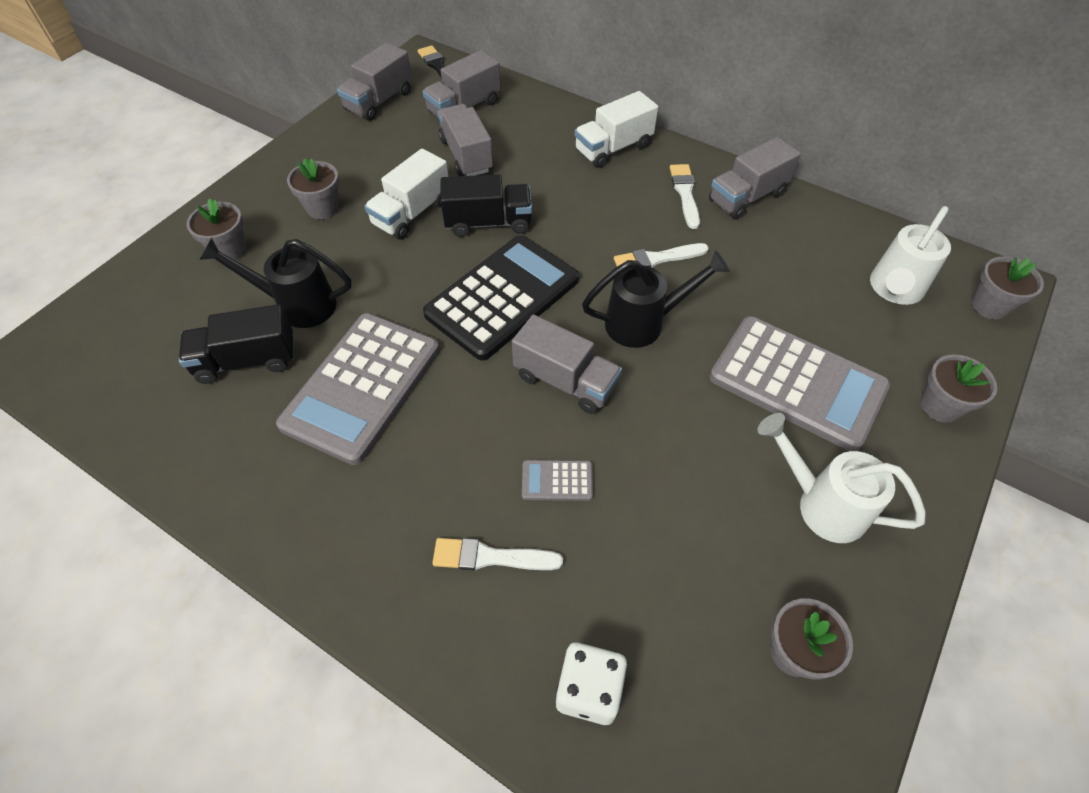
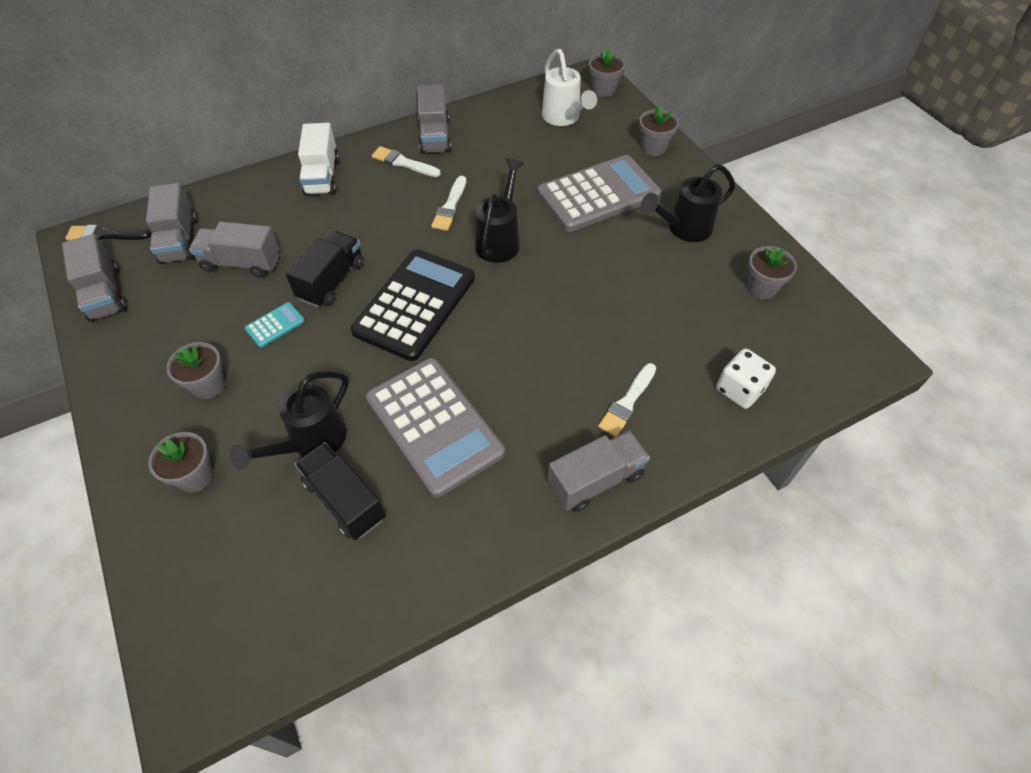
camera: 60 degrees left, 0 degrees up
black truck [179,304,294,384] -> black truck turned 120 degrees clockwise [295,442,386,540]
white truck [364,149,449,240] -> turquoise calculator [245,302,305,347]
black calculator [423,235,579,361] -> black calculator turned 45 degrees clockwise [351,249,475,361]
grey truck [512,314,622,414] -> grey truck moved to [547,430,650,512]
grey calculator [522,460,593,501] -> none
white watering can [757,413,926,543] -> black watering can [641,164,735,242]

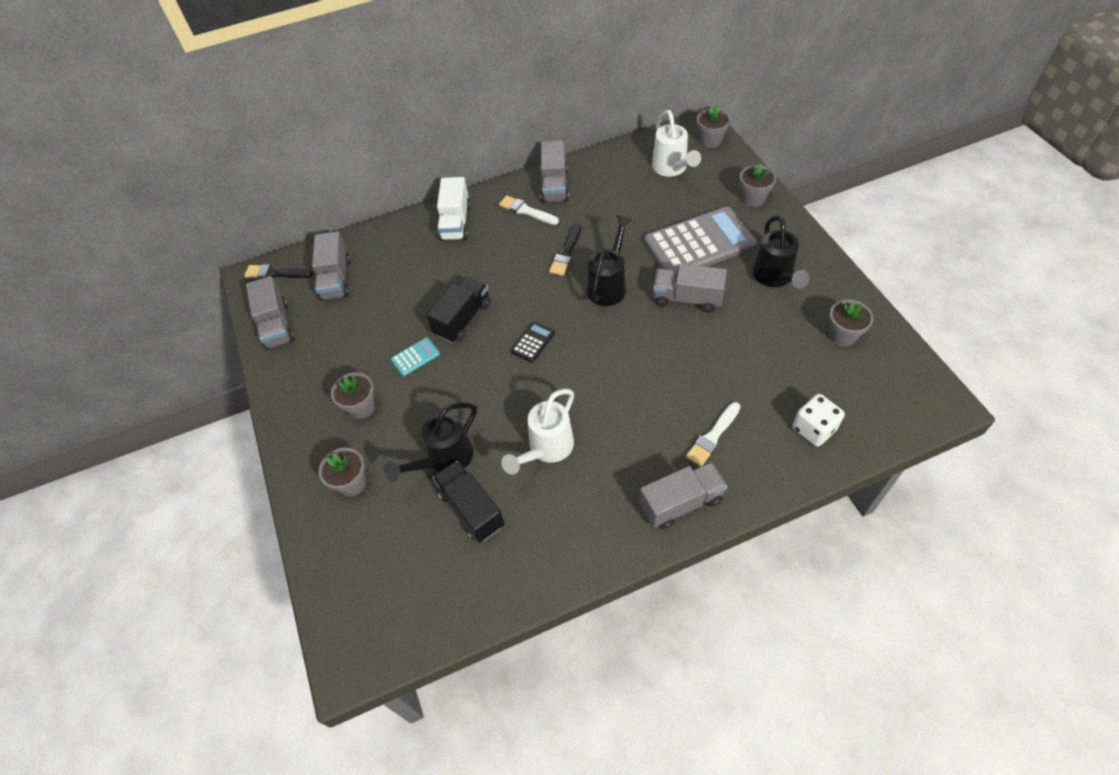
camera: 10 degrees right, 0 degrees up
grey truck [189,221,279,278] -> grey truck moved to [653,264,727,313]
black calculator [351,249,475,361] -> black calculator [511,322,555,363], size x0.41
grey calculator [366,358,505,498] -> white watering can [501,389,574,475]
white brush [431,176,466,231] -> black brush [549,224,581,276]
black watering can [641,164,735,242] -> black watering can turned 75 degrees counterclockwise [753,216,810,288]

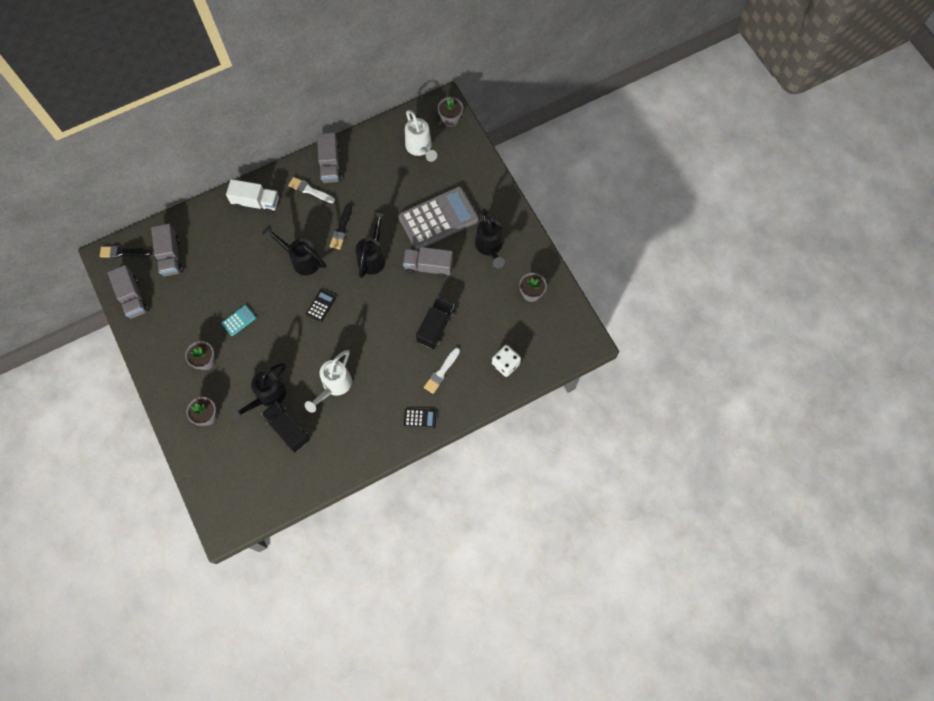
camera: 10 degrees left, 15 degrees up
black truck [426,277,490,343] -> black truck moved to [416,297,455,349]
white truck [437,177,471,241] -> white truck turned 75 degrees counterclockwise [226,179,279,214]
grey truck [639,462,727,529] -> black calculator [404,408,436,429]
grey flower pot [739,163,776,207] -> none
none -> black watering can [262,225,326,275]

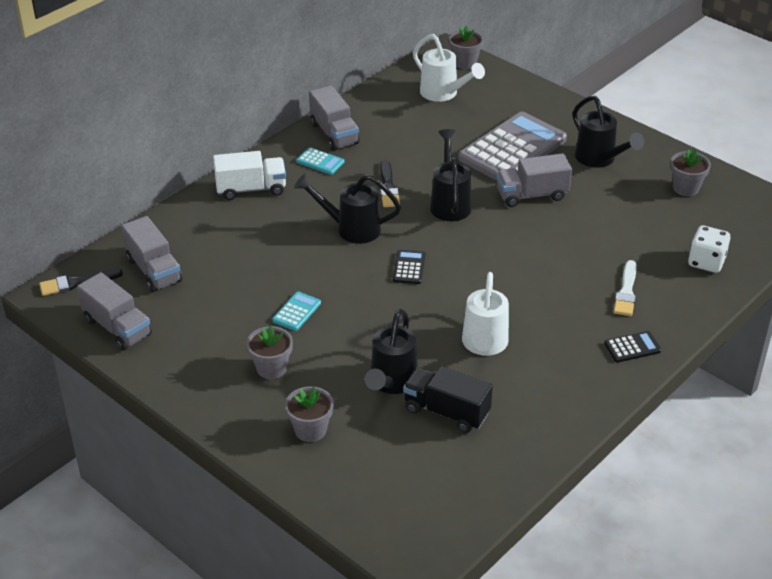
camera: 20 degrees left, 30 degrees down
white brush [288,177,335,203] -> turquoise calculator [296,147,344,175]
black truck [416,297,455,349] -> none

